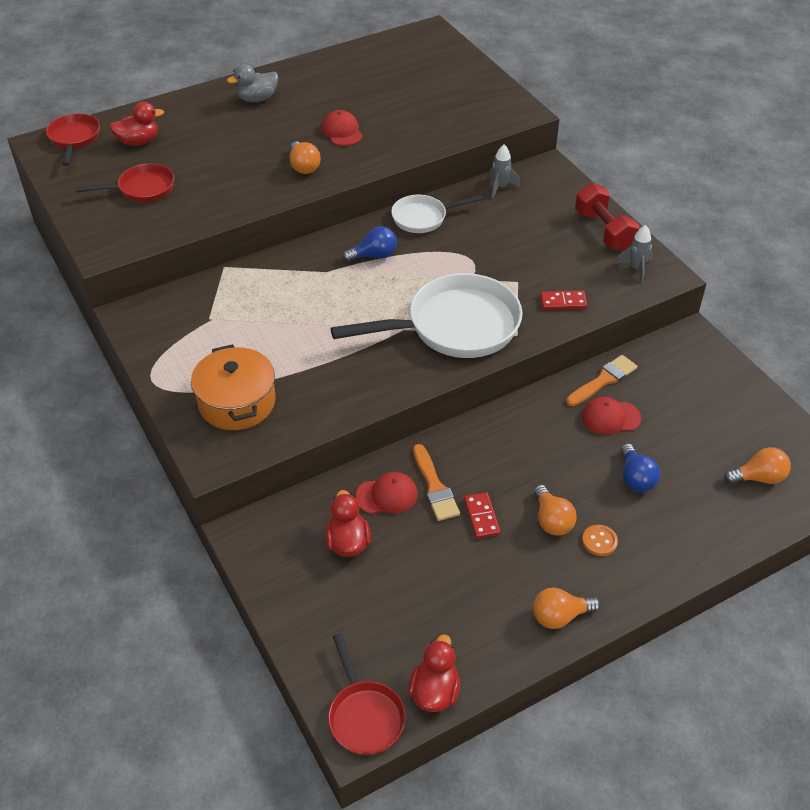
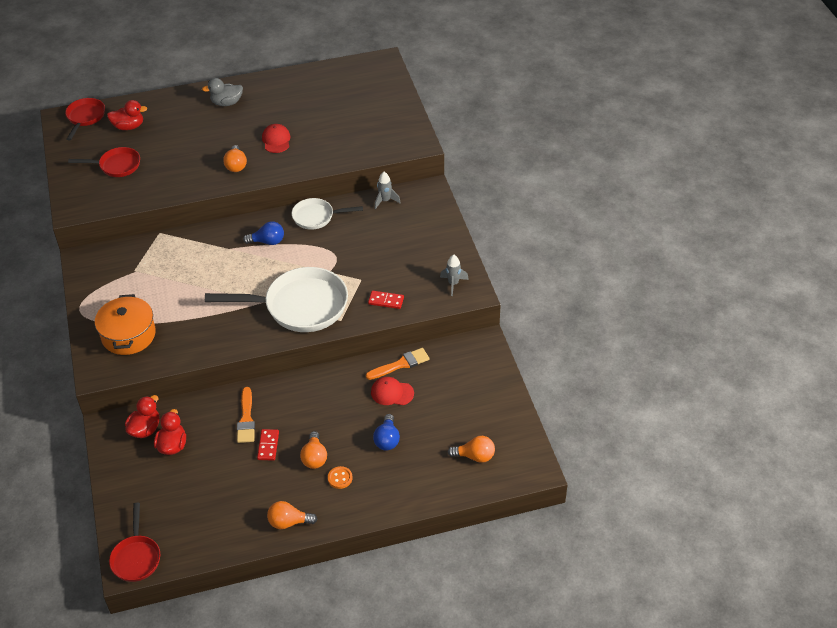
camera: 15 degrees right, 0 degrees up
red cap [355,472,418,514] -> none
red duck [408,634,460,712] -> red duck moved to [125,395,159,438]
red dumbbell [575,183,640,251] -> none

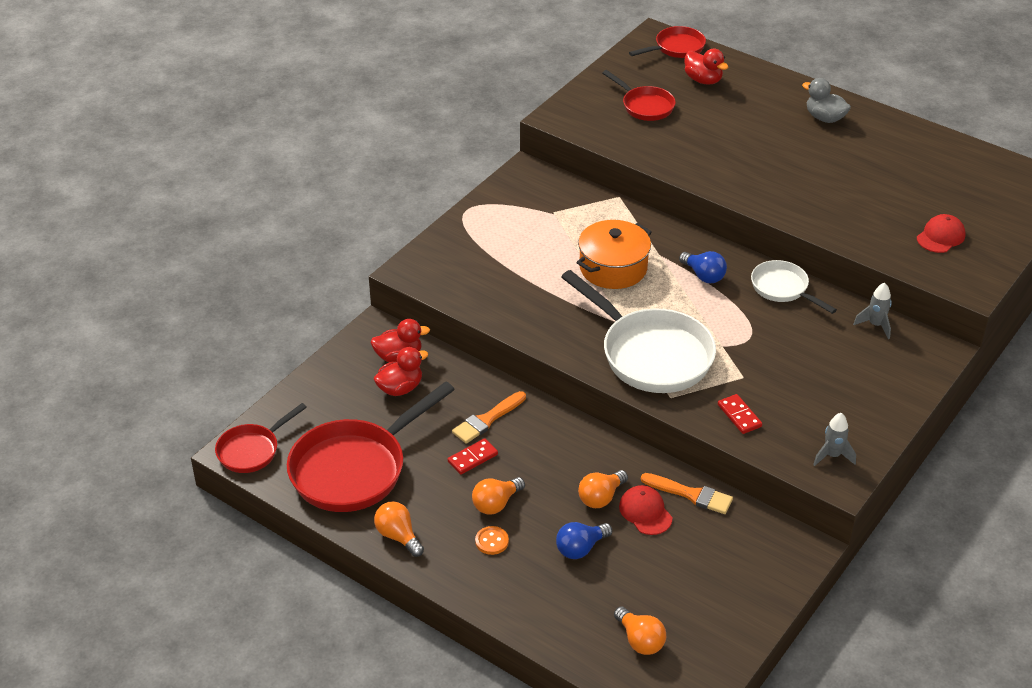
camera: 50 degrees right, 5 degrees down
orange pot [95,294,156,355] -> orange pot moved to [576,220,652,289]
orange light bulb [223,145,247,172] -> orange light bulb moved to [578,470,628,508]
red cap [262,124,290,153] -> red cap moved to [917,214,966,253]
none -> red pan [287,381,455,512]

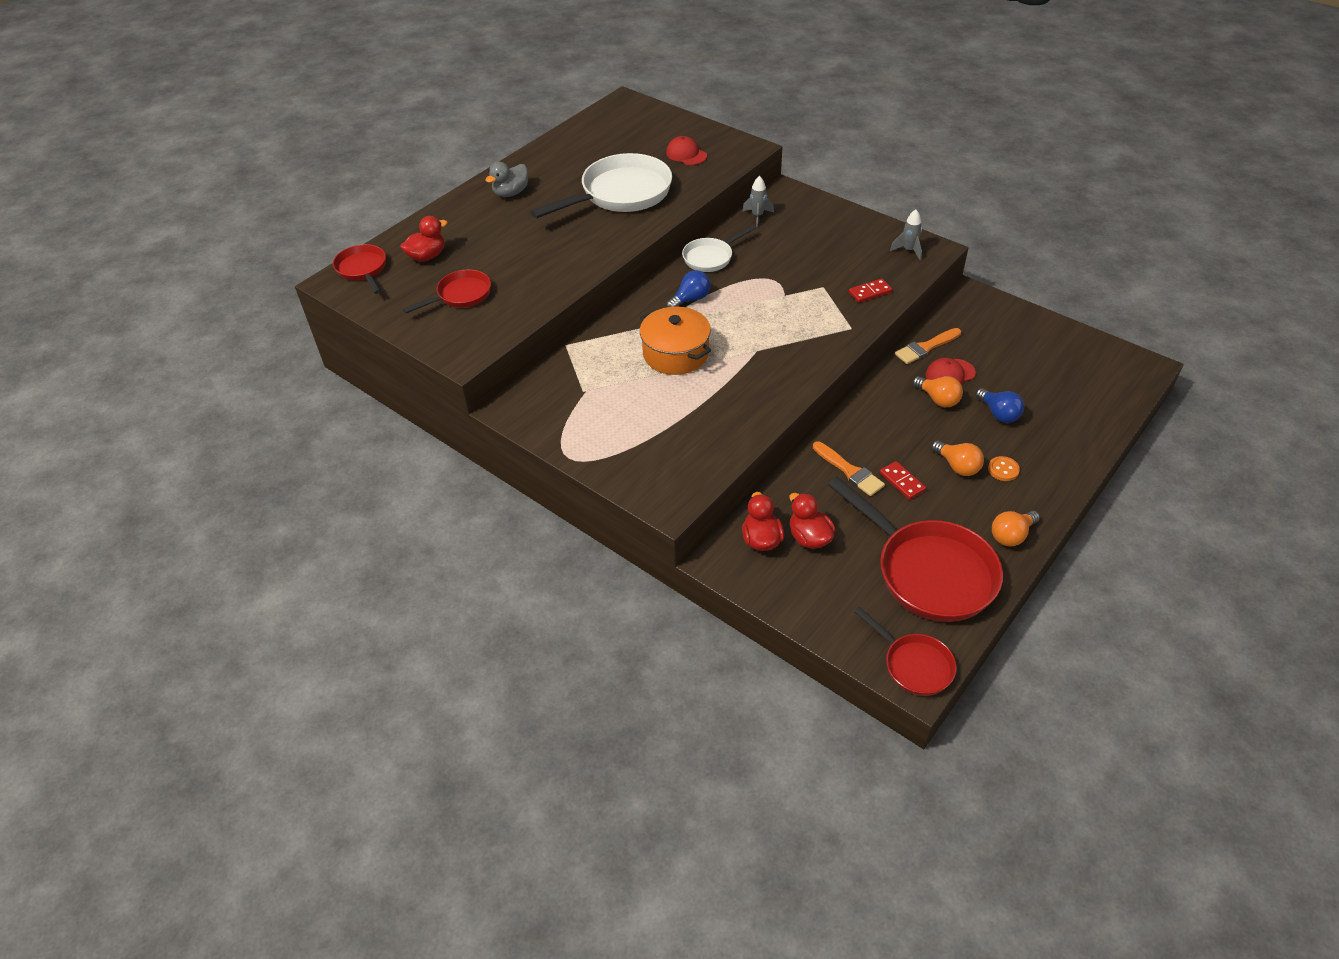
camera: 85 degrees left, 5 degrees up
white pan [561,270,716,393] -> white pan moved to [530,153,672,219]
orange light bulb [614,606,666,655] -> none
orange brush [641,473,733,514] -> orange brush turned 150 degrees counterclockwise [895,328,961,364]

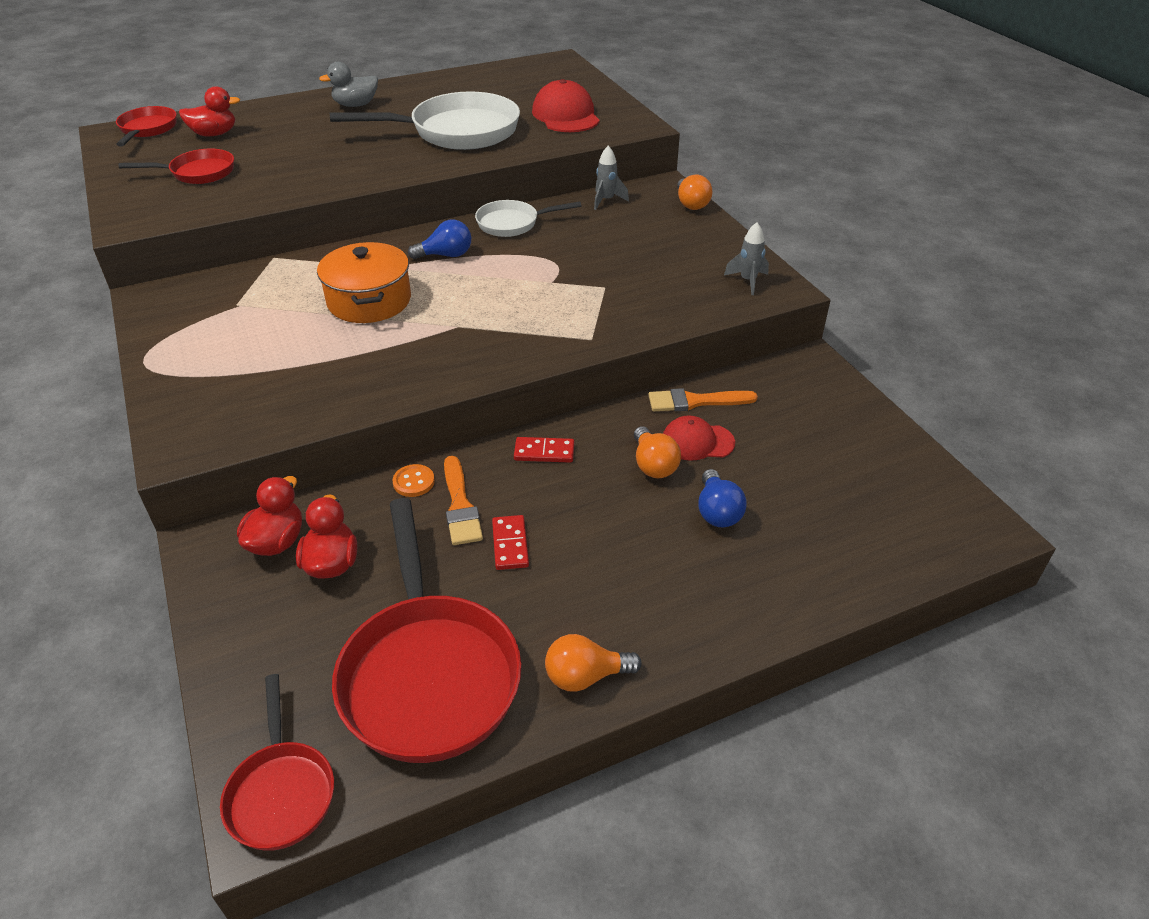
camera: 25 degrees right, 5 degrees down
red cap [666,136,707,165] -> red cap [532,79,600,132], size x1.58
red domino [849,279,892,303] -> red domino moved to [514,437,574,463]
orange light bulb [931,441,984,476] -> orange light bulb moved to [677,175,712,210]
orange button [988,456,1020,481] -> orange button moved to [393,464,435,497]

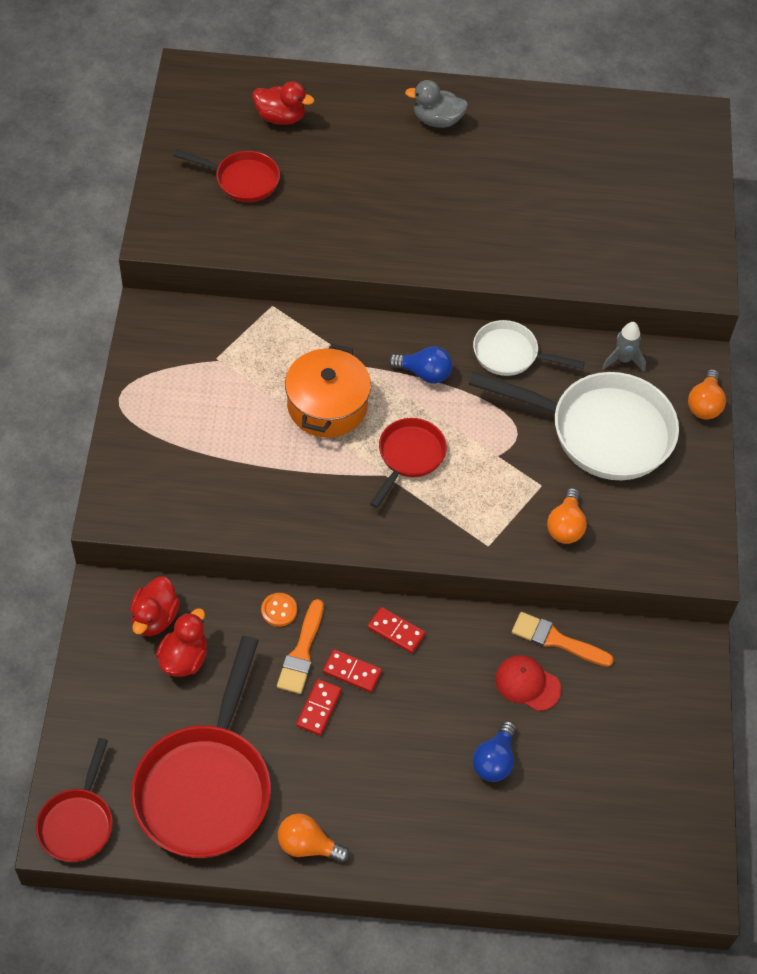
camera: 25 degrees right, 15 degrees up
red pan [116,106,177,147] -> red pan moved to [370,418,447,508]
red duck [237,476,302,556] -> red duck turned 150 degrees clockwise [130,576,180,636]
white pan [330,91,520,150] -> white pan moved to [468,372,679,480]
red cap [532,79,600,132] -> none
orange light bulb [634,426,681,478] -> orange light bulb moved to [547,488,587,544]
grey rocket [724,222,769,295] -> none
none -> red domino [323,649,382,692]

